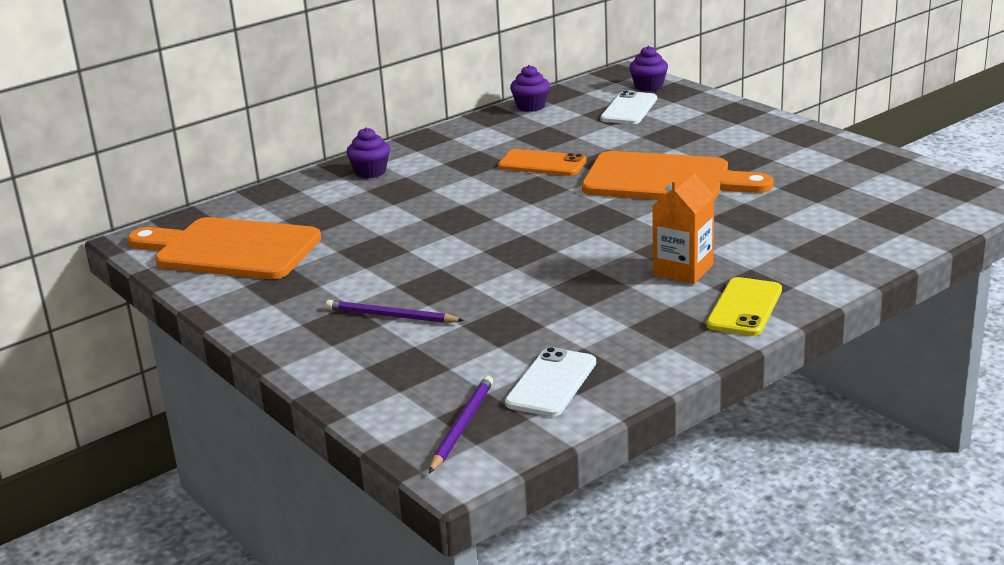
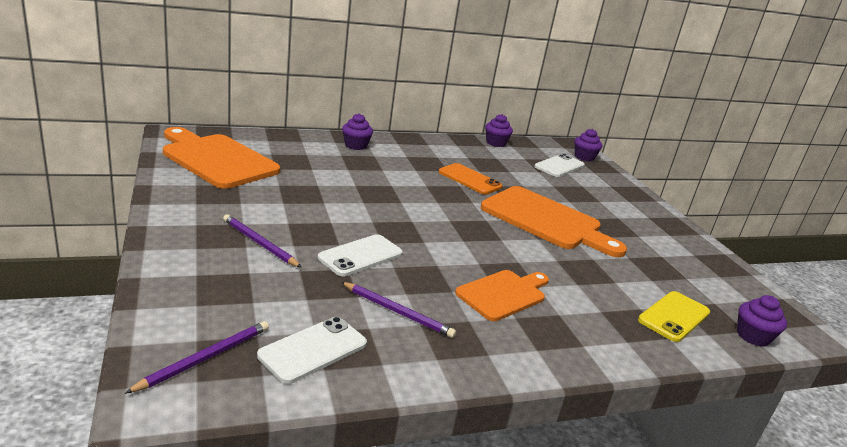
camera: 15 degrees right, 0 degrees up
orange carton [652,165,714,284] -> orange cutting board [455,270,549,321]
yellow phone [707,277,782,336] -> yellow phone moved to [638,291,710,342]
none -> white phone [318,234,403,277]
none -> purple pencil [341,282,456,338]
none -> purple cupcake [737,295,787,347]

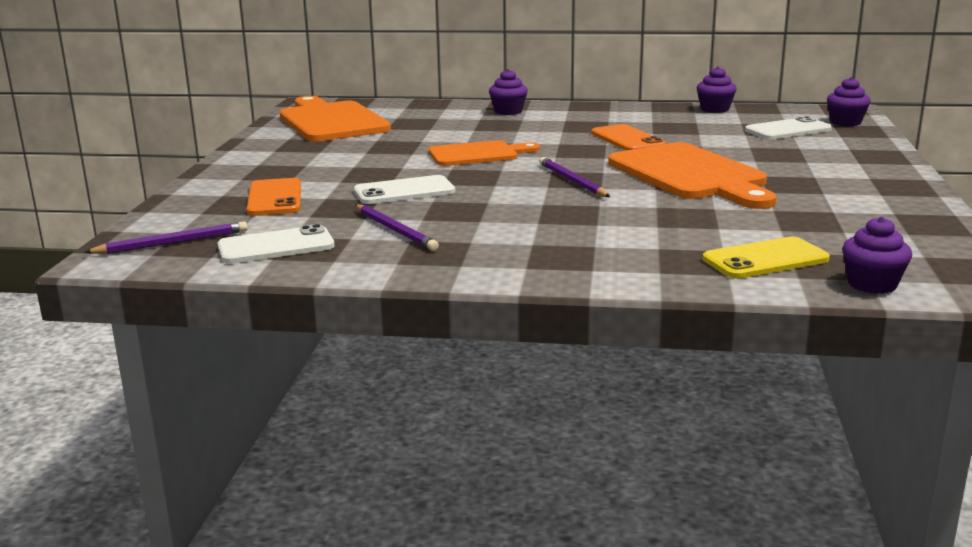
camera: 30 degrees right, 5 degrees down
purple pencil [223,214,302,268] -> purple pencil moved to [539,157,610,197]
orange cutting board [455,270,549,321] -> orange cutting board moved to [429,140,540,166]
none -> orange phone [247,178,301,215]

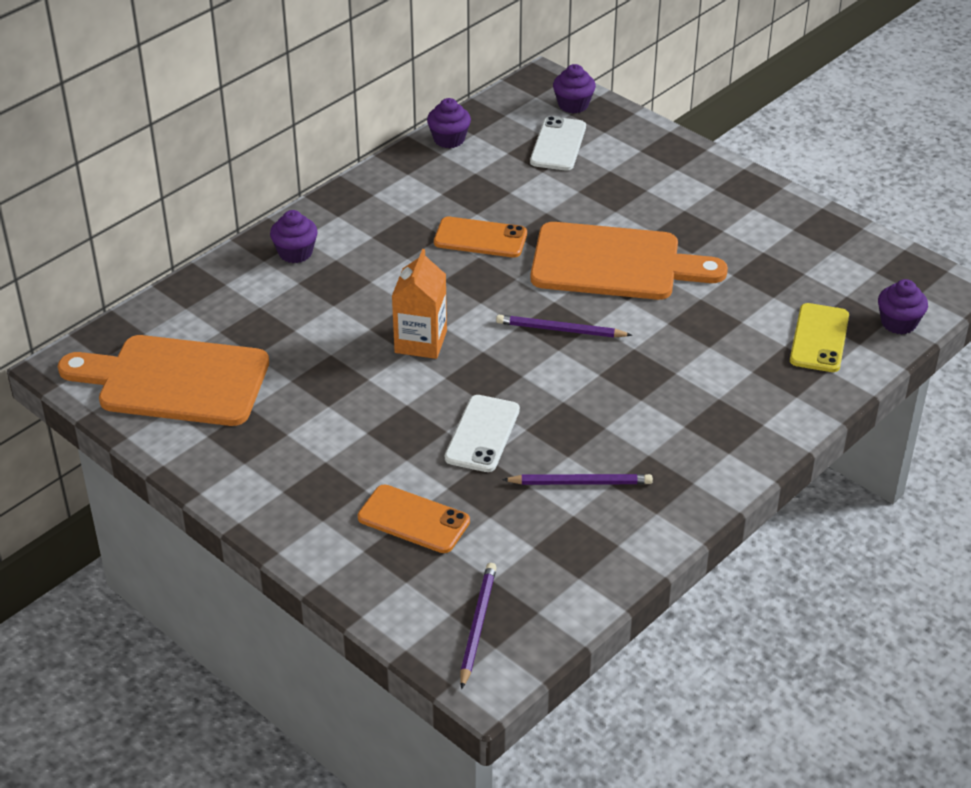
camera: 55 degrees left, 20 degrees up
white phone [218,224,335,264] -> none
orange cutting board [429,140,540,166] -> orange carton [392,249,447,359]

